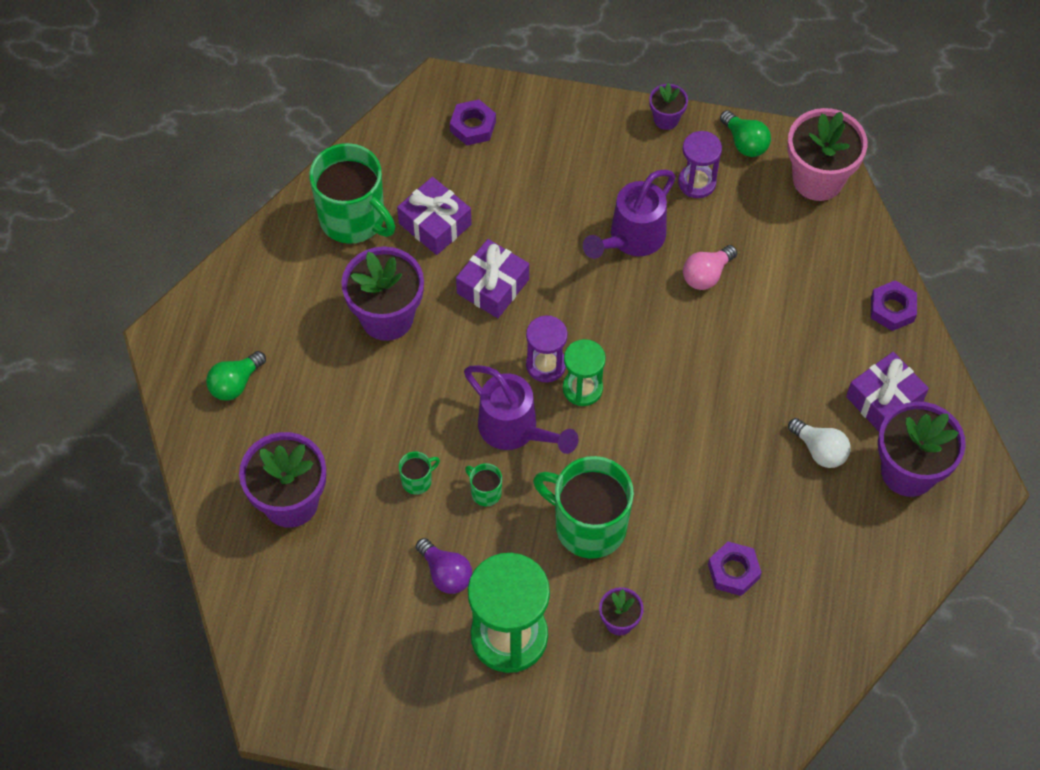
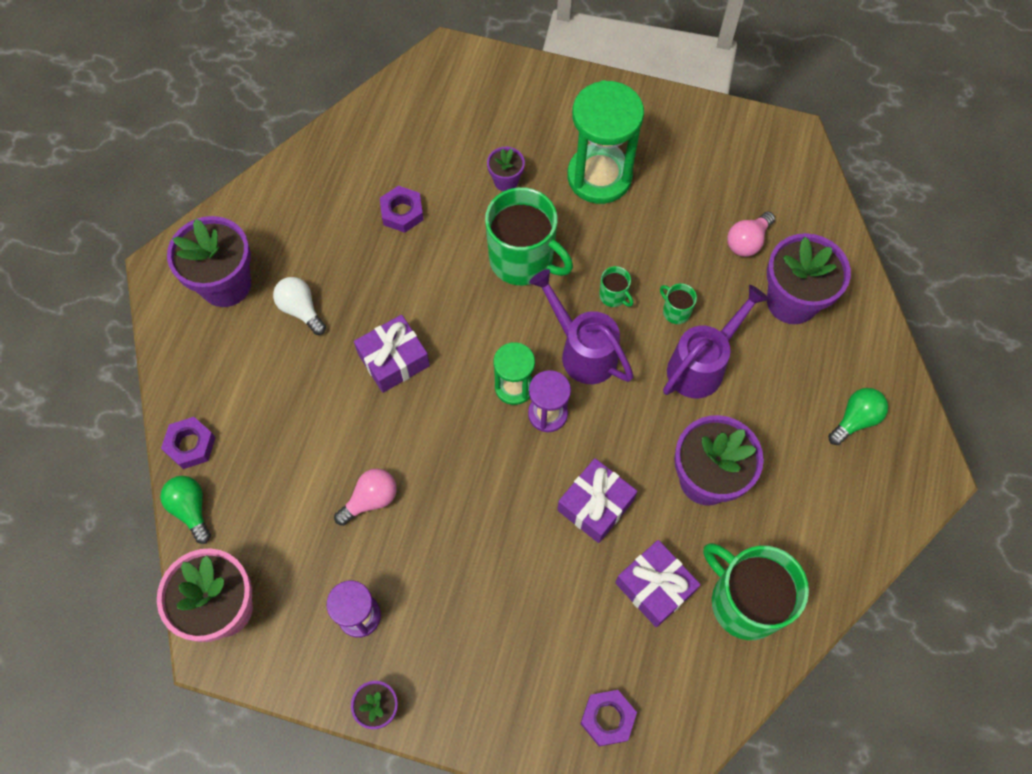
camera: 175 degrees left, 5 degrees up
green mug [399,451,440,495] -> green mug turned 75 degrees clockwise [660,283,697,324]
purple light bulb [416,538,472,594] -> none
purple watering can [583,170,676,259] -> purple watering can moved to [663,285,769,398]
green light bulb [720,110,771,157] -> green light bulb moved to [160,476,211,544]
purple gift [846,352,929,432] -> purple gift moved to [354,315,430,393]
none -> pink light bulb [727,212,775,257]

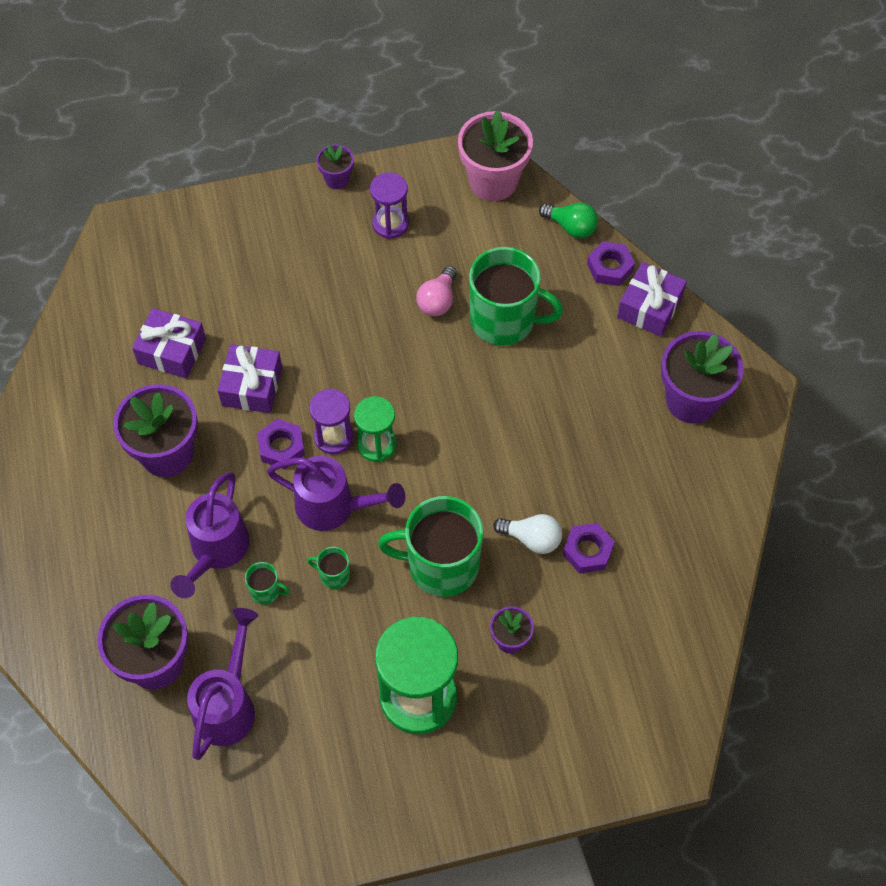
camera: 150 degrees right, 5 degrees down
white light bulb [273,277,326,335] -> white light bulb moved to [493,514,562,554]
purple gift [354,315,430,393] -> purple gift moved to [617,262,687,337]
purple nut [580,690,637,746] -> purple nut moved to [257,419,305,469]
green mug [703,543,809,640] -> green mug moved to [469,247,563,346]
pink light bulb [727,212,775,257] -> purple watering can [187,608,258,760]
green light bulb [828,388,888,445] -> none

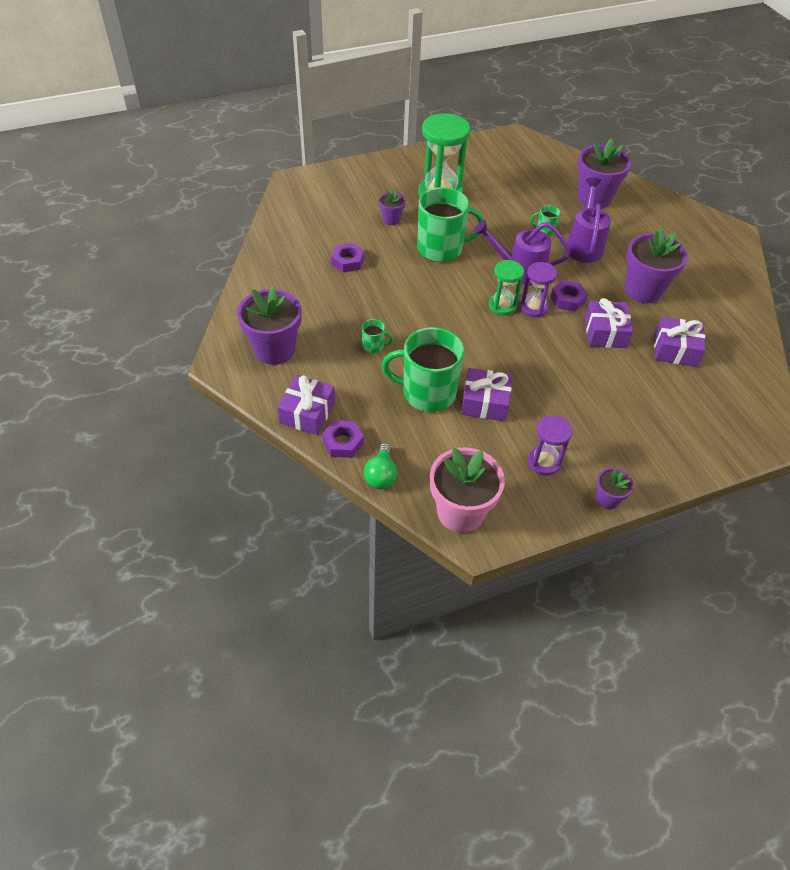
camera: 170 degrees right, 10 degrees down
purple watering can [187,608,258,760] -> none
green mug [307,547,350,589] -> green mug moved to [362,319,393,353]
pink light bulb [416,266,457,316] -> purple gift [461,368,512,421]
white light bulb [493,514,562,554] -> none
green light bulb [539,203,598,238] -> green light bulb turned 105 degrees counterclockwise [364,443,397,489]

